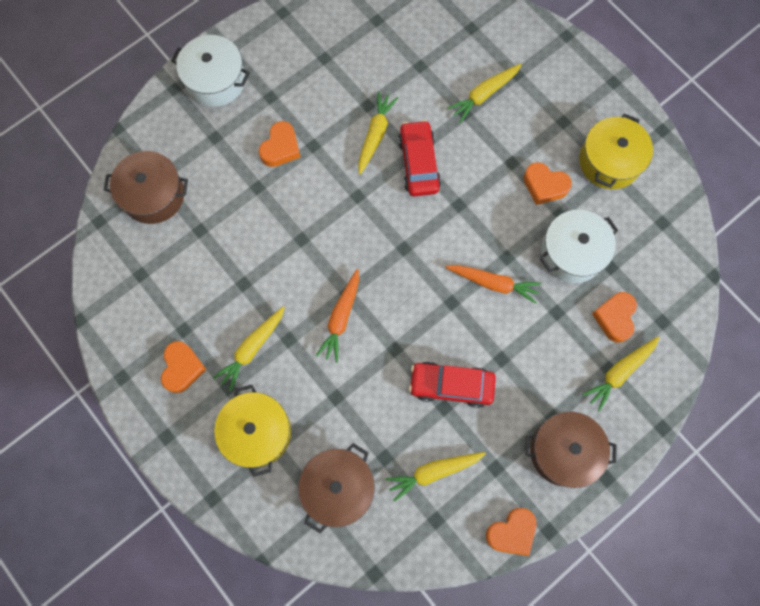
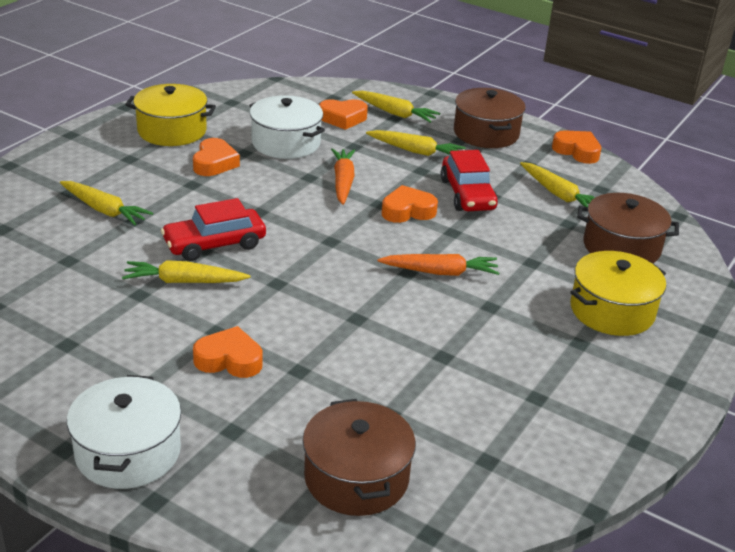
camera: 110 degrees left, 40 degrees down
orange heart [161,341,206,393] -> orange heart moved to [382,185,438,223]
yellow carrot [213,306,285,391] -> yellow carrot moved to [366,130,466,156]

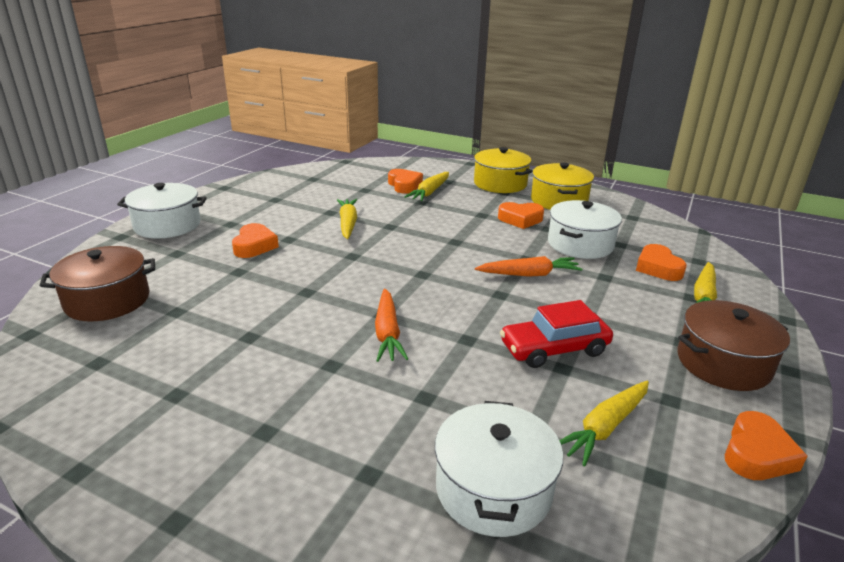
camera: 85 degrees right, 5 degrees down
red car [161,198,266,261] -> none
yellow carrot [366,130,466,156] -> none
orange heart [382,185,438,223] -> orange heart moved to [388,169,423,194]
yellow pot [570,251,666,336] -> yellow pot moved to [474,147,533,193]
brown pot [577,193,679,263] -> white pot [435,401,563,537]

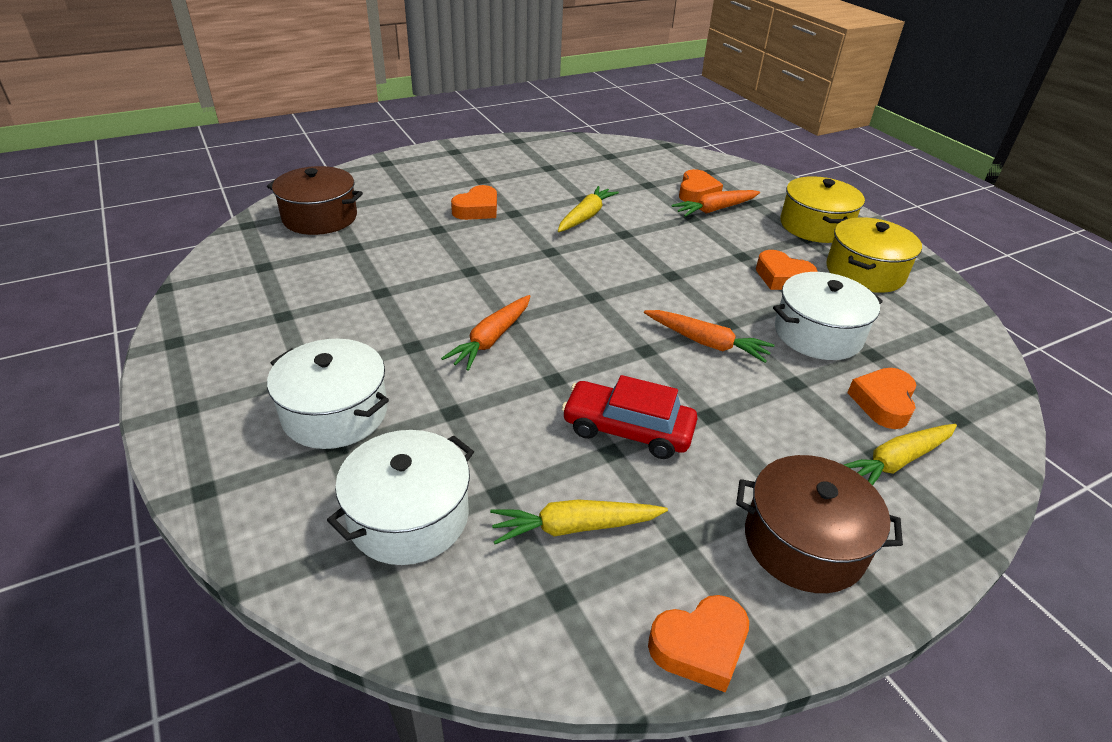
camera: 35 degrees right, 10 degrees up
white pot [117,183,207,238] -> white pot moved to [267,339,389,449]
yellow carrot [404,172,449,201] -> orange carrot [671,190,760,217]

